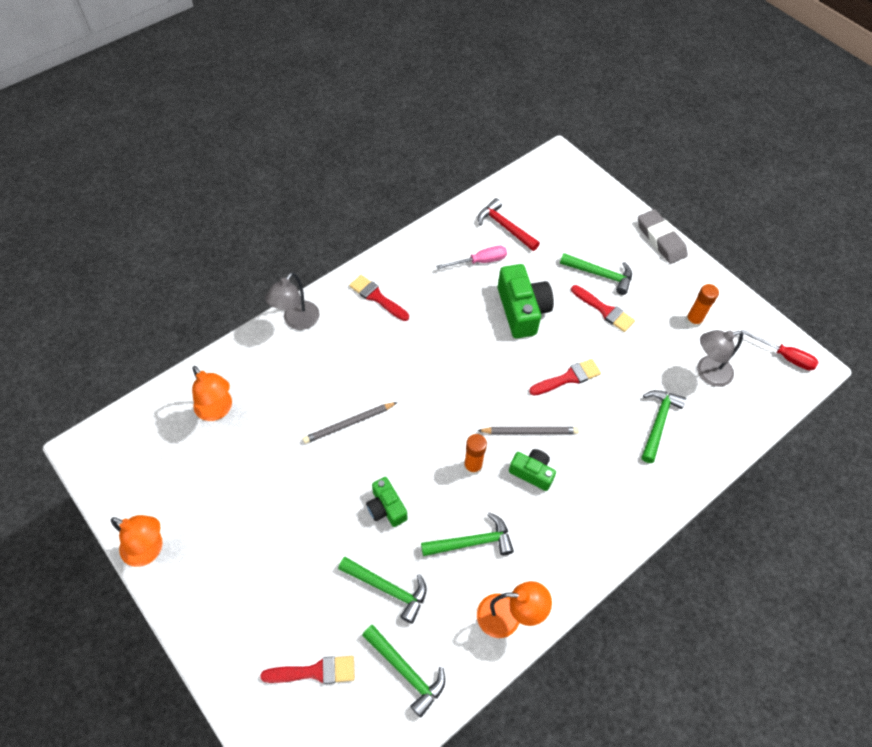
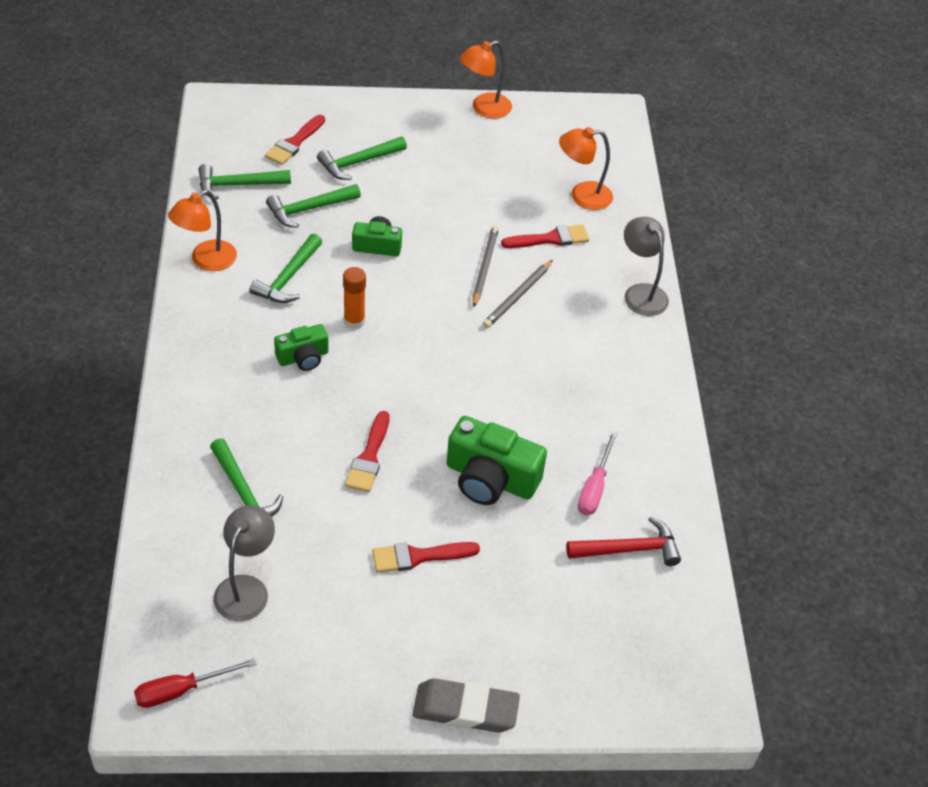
camera: 125 degrees right, 10 degrees down
red brush [349,275,409,321] -> red brush moved to [501,225,589,248]
grey pencil [477,427,579,434] -> grey pencil moved to [483,260,553,328]
green hammer [560,253,632,295] -> green hammer moved to [317,137,407,180]
orange glue stick [685,284,719,328] -> none

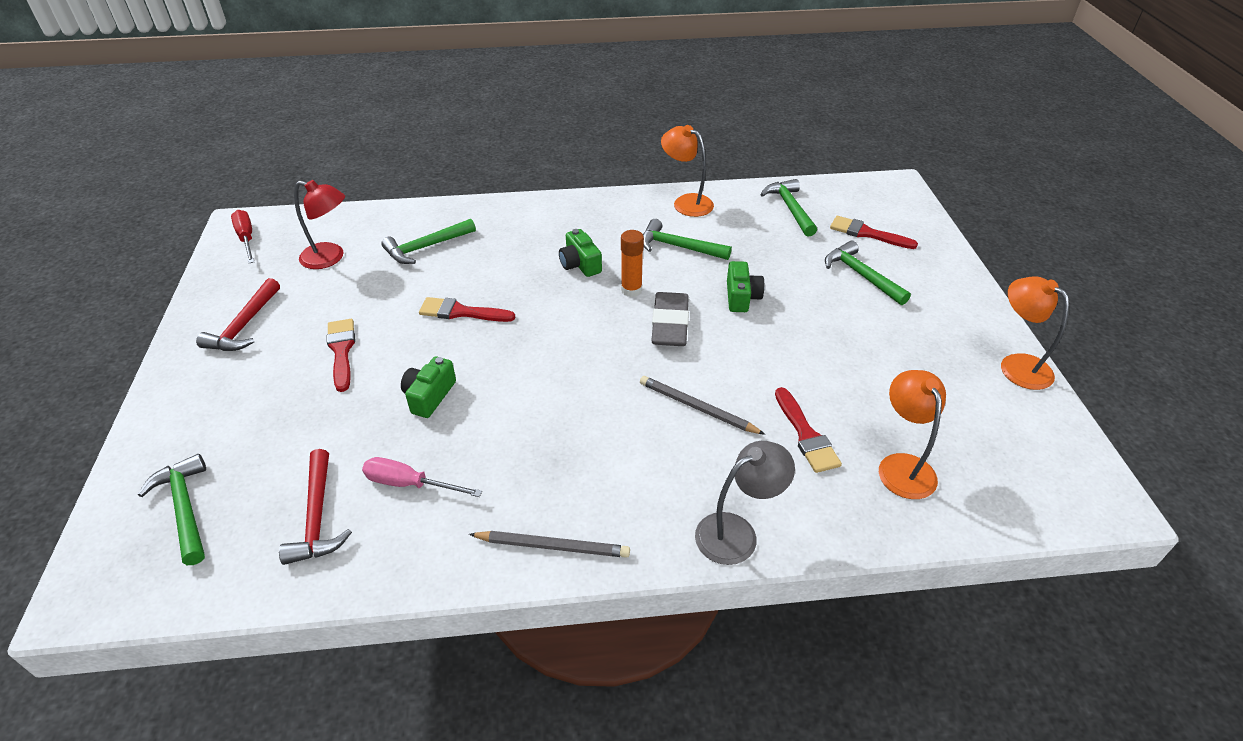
camera: 90 degrees right, 5 degrees down
grey lamp [213,505,275,621] -> red lamp [294,180,345,269]
green hammer [266,184,361,228] -> green hammer moved to [138,454,206,565]
grey eraser [412,678,520,733] -> grey eraser moved to [652,292,689,346]
green camera [447,416,547,505] -> green camera [401,356,456,418], size x0.58
grey pencil [473,225,499,307] -> grey pencil moved to [469,531,630,558]
none -> red hammer [196,278,280,351]

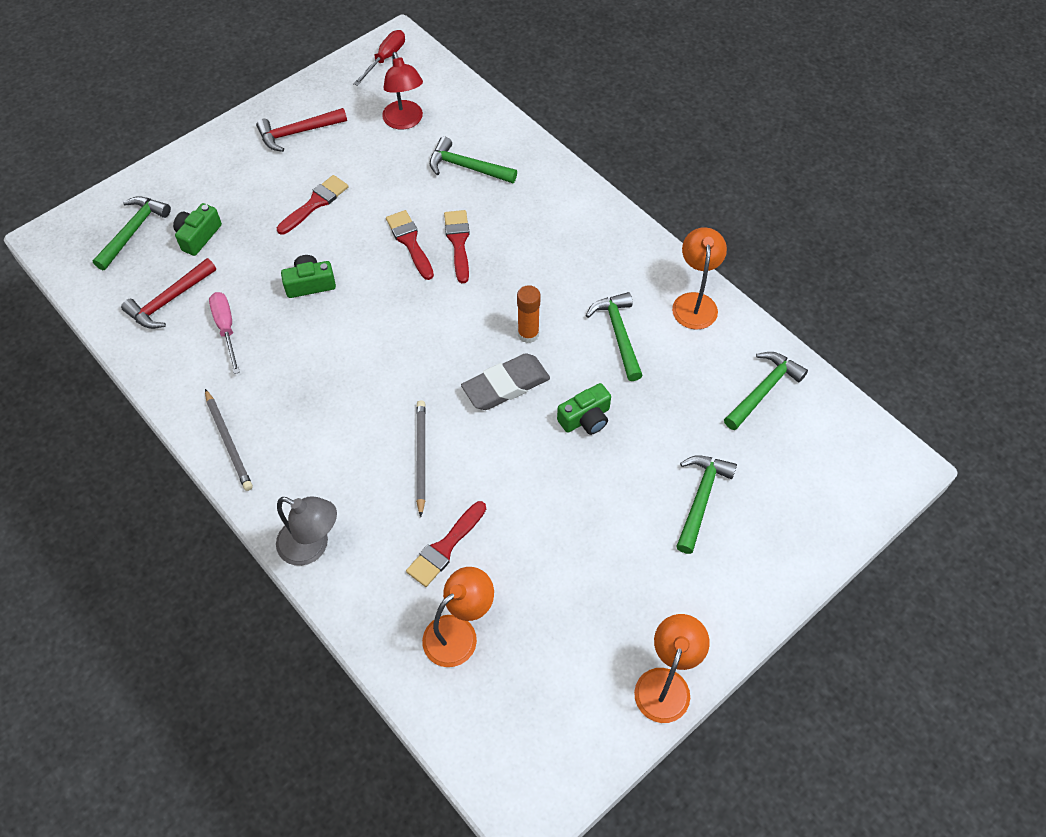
camera: 55 degrees right, 15 degrees up
green camera [559,229,602,277] -> green camera moved to [173,203,222,256]
red brush [830,216,918,249] -> red brush moved to [444,210,470,283]

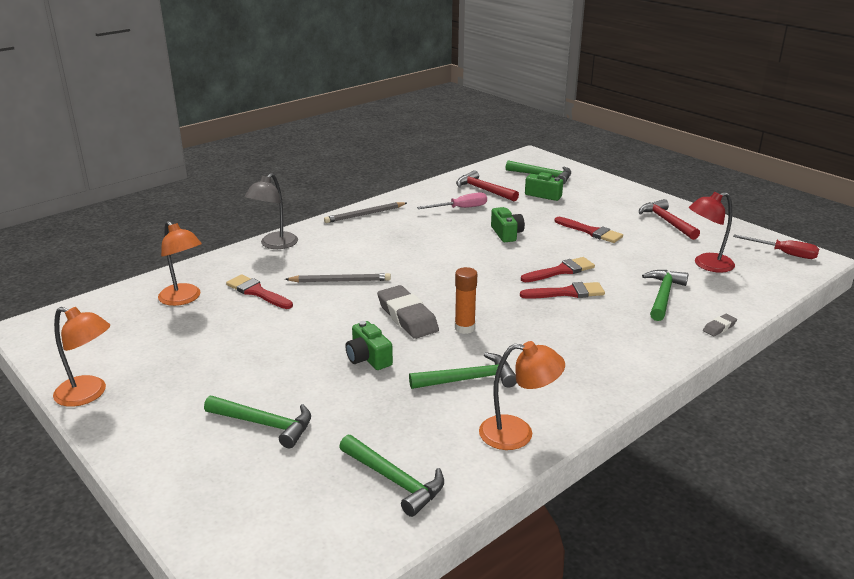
camera: 90 degrees right, 30 degrees down
none -> grey eraser [703,314,737,336]

